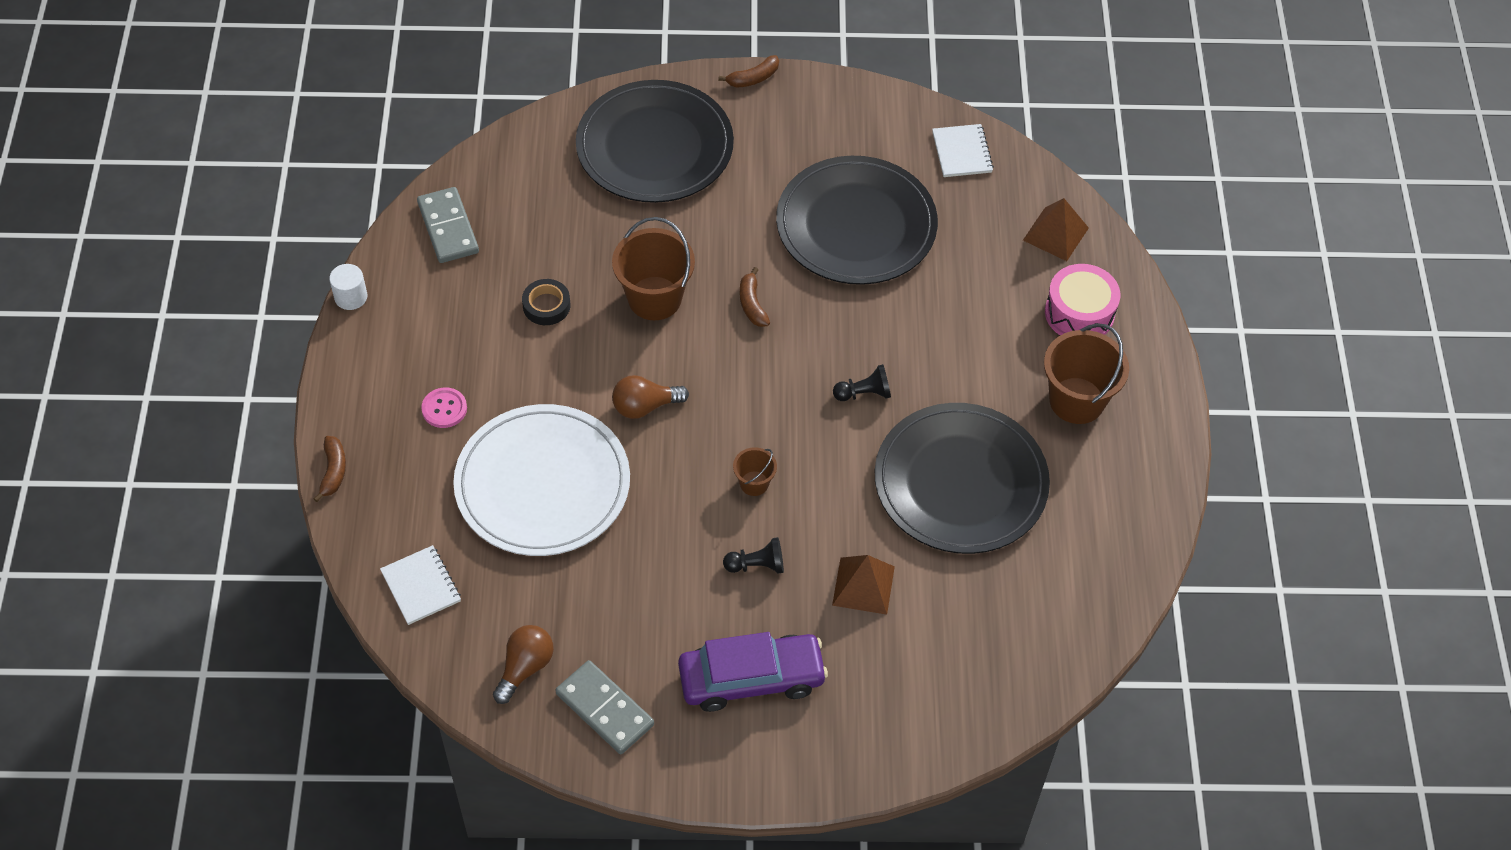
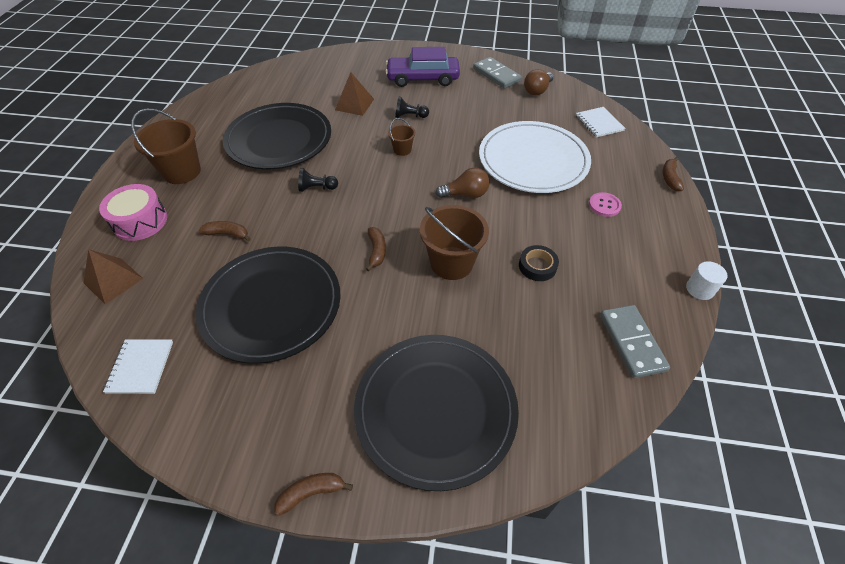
camera: 170 degrees left, 5 degrees down
none -> brown banana [199,221,251,242]

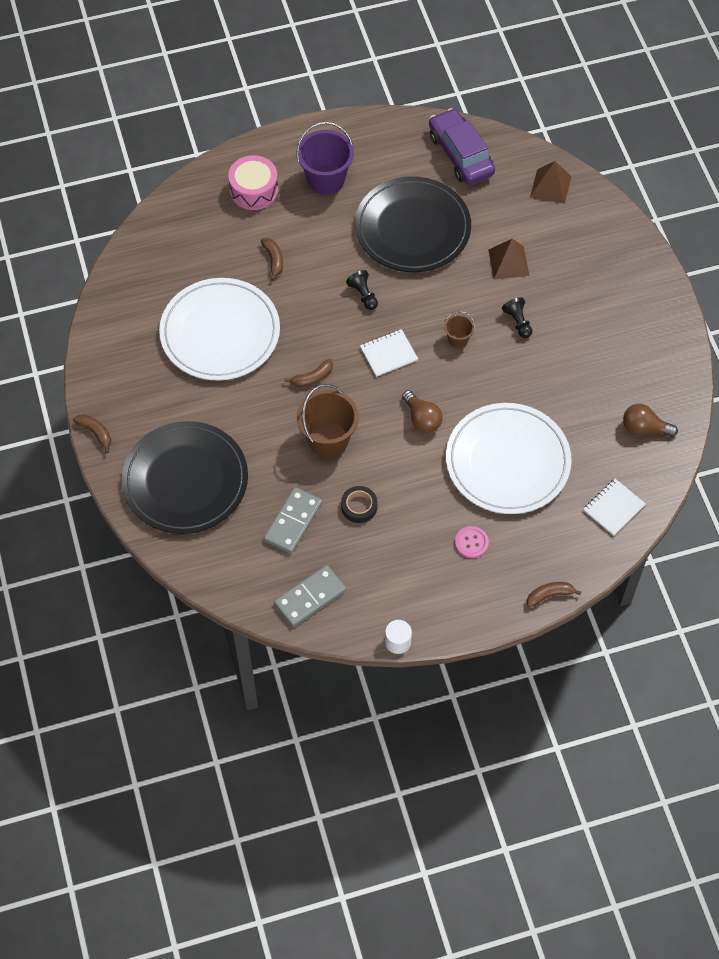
camera: 65 degrees right, 10 degrees up
brown pyramid [83,249,143,304] -> brown pyramid moved to [530,161,572,204]
white notebook [103,339,173,394] -> white notebook moved to [360,329,418,377]
brown bucket [131,109,201,184] -> purple bucket [296,121,354,195]
black plate [196,247,341,364] -> white plate [159,278,280,381]
purple car [385,47,460,87] -> purple car moved to [429,108,495,185]
grey domino [473,57,522,89] -> grey domino moved to [264,487,322,554]

